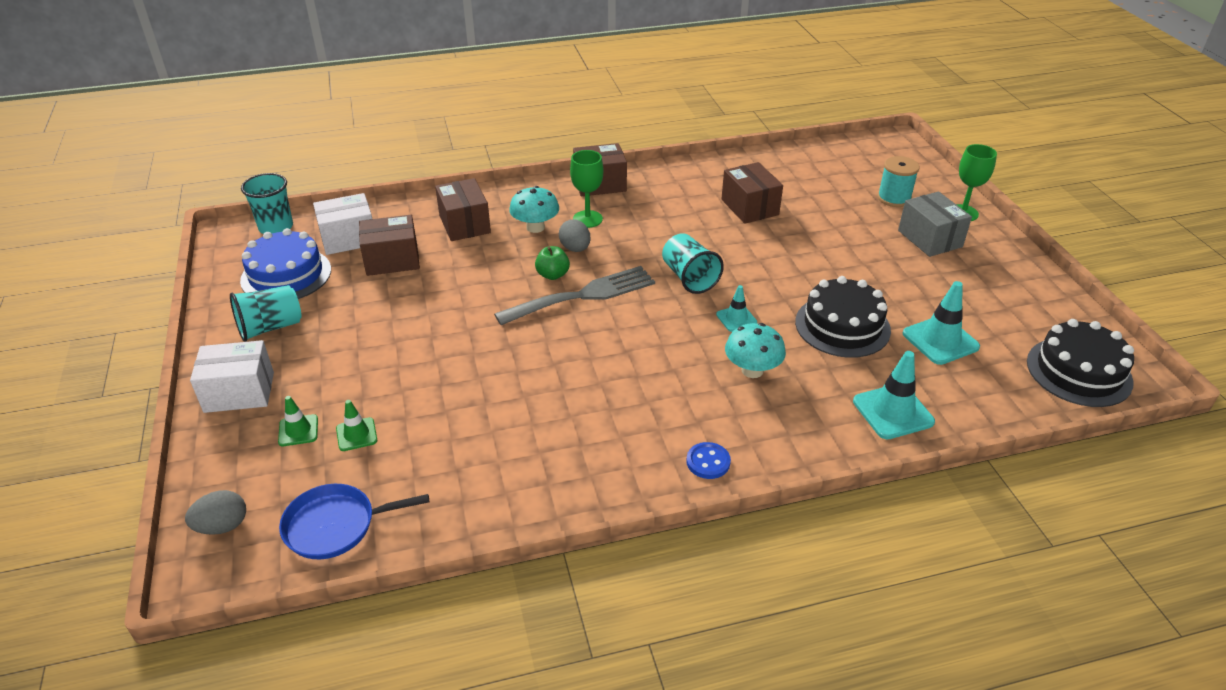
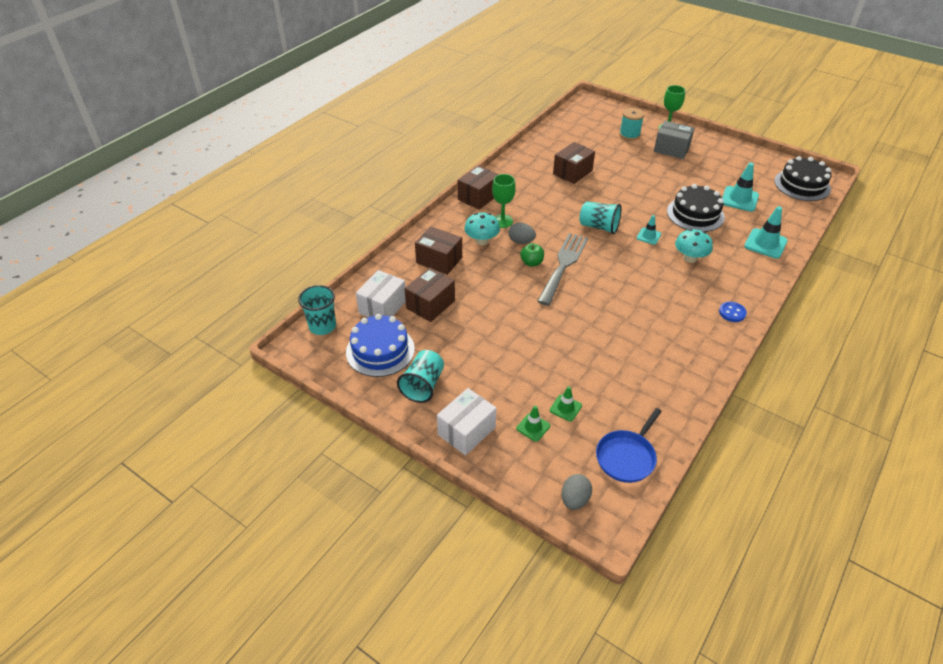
camera: 40 degrees left, 5 degrees up
brown box [722,162,783,224] -> brown box turned 75 degrees counterclockwise [553,142,595,184]

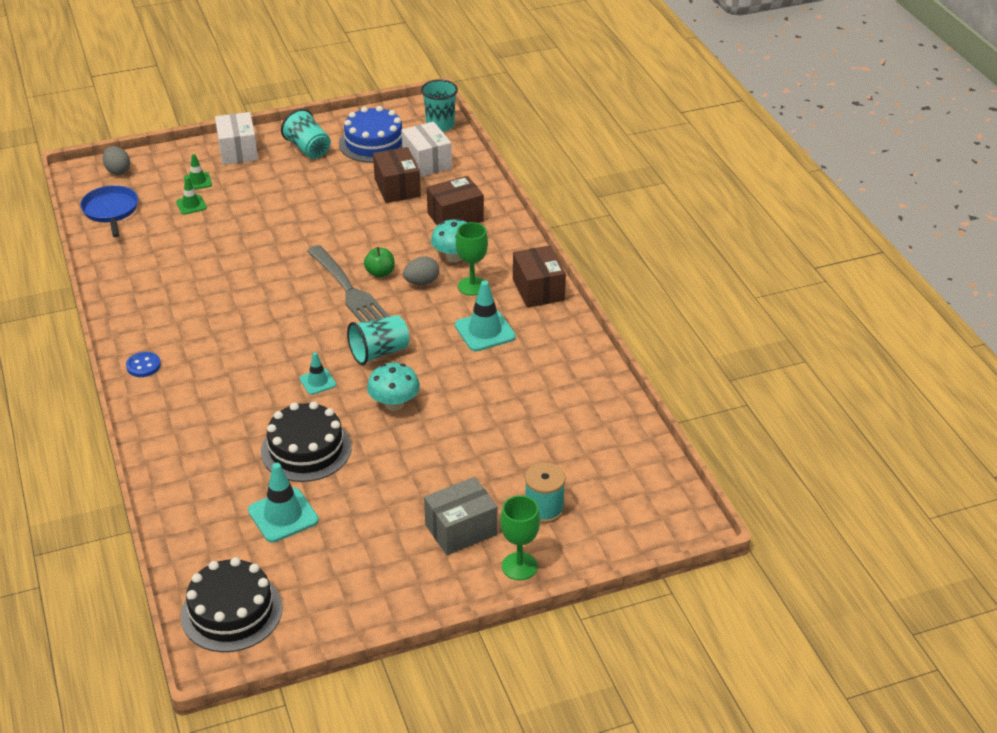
camera: 125 degrees right, 5 degrees down
brown box [553,142,595,184] -> none
turquoise mushroom [675,229,713,263] -> turquoise mushroom moved to [367,363,420,411]
turquoise traffic cone [744,206,788,259] -> turquoise traffic cone moved to [455,281,516,351]

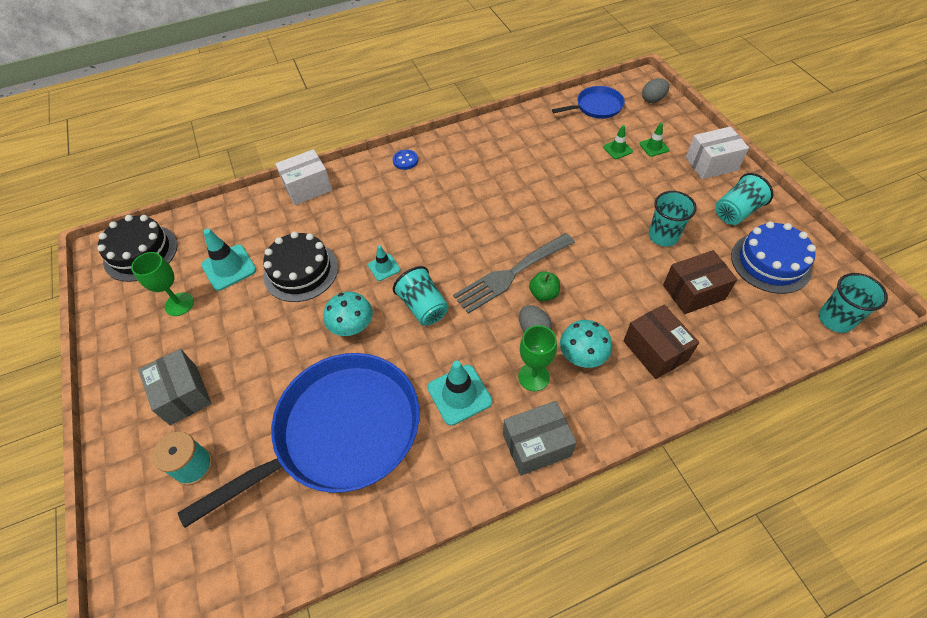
camera: 90 degrees right, 15 degrees up
white box [401,122,452,177] -> white box moved to [275,149,332,205]
green goblet [500,495,540,580] -> green goblet moved to [131,252,194,316]
brown box [513,245,566,308] -> grey box [503,401,577,476]
none -> blue pan [178,353,420,528]
none -> turquoise cup [649,191,697,247]

